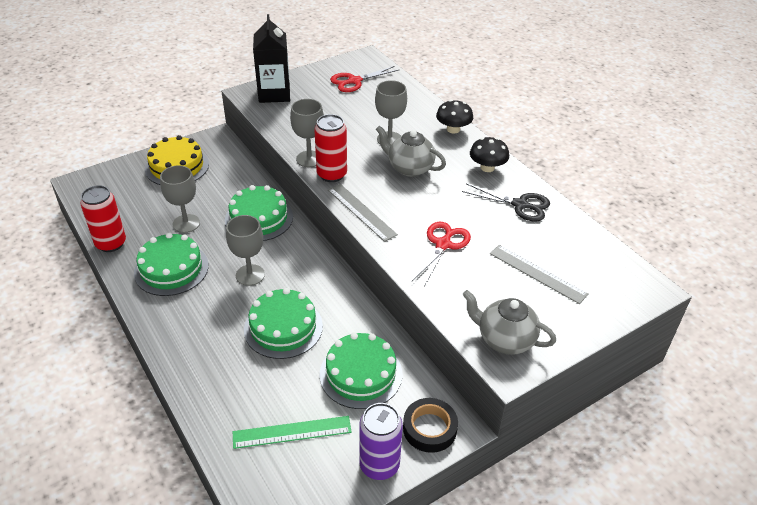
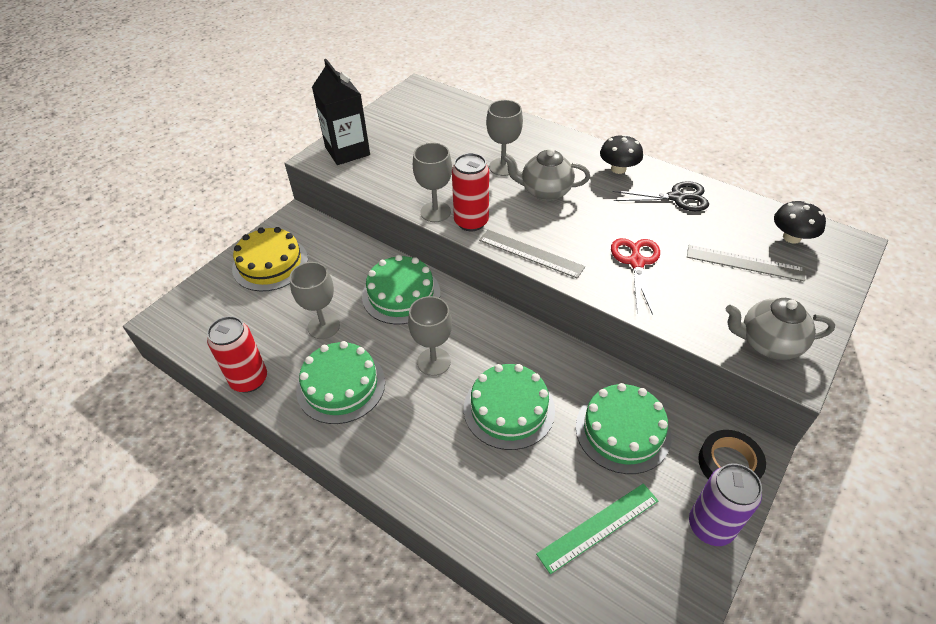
camera: 20 degrees left, 5 degrees up
red scissors [330,66,400,92] -> none
black mushroom [436,100,473,133] -> black mushroom moved to [774,201,826,244]

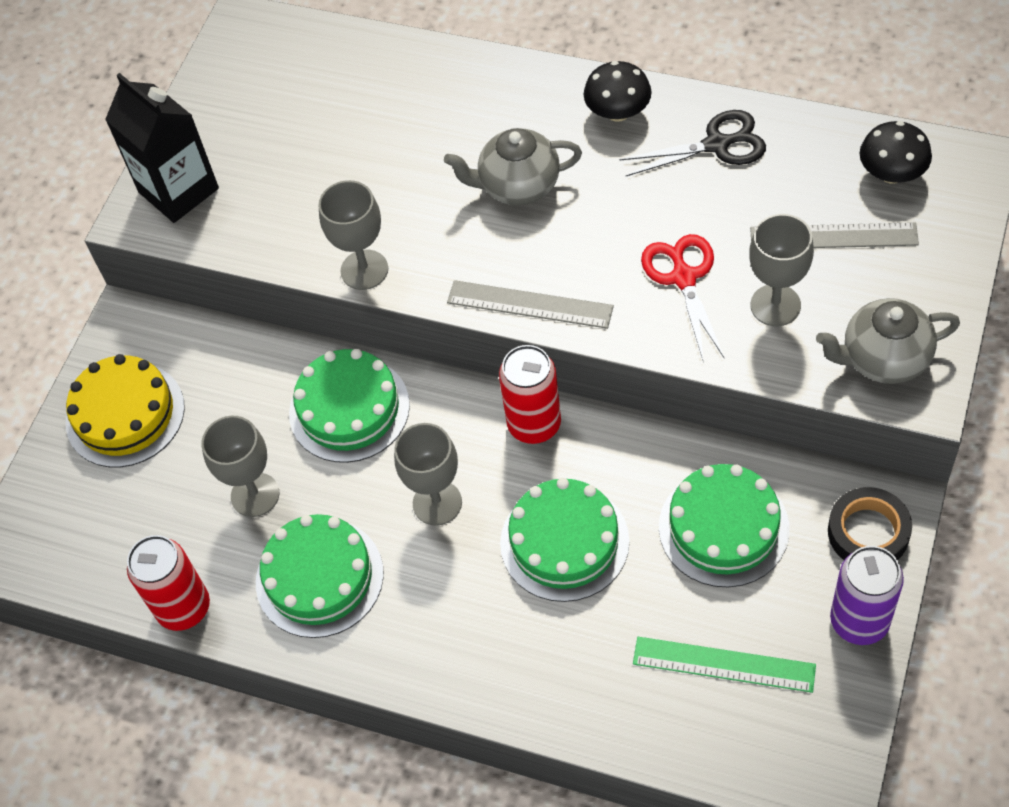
camera: 10 degrees left, 10 degrees up
red can [452,153,489,231] -> red can moved to [499,345,561,444]
grey goblet [486,100,523,176] -> grey goblet moved to [749,214,814,326]
green ruler [536,483,658,574] -> green ruler turned 60 degrees clockwise [633,637,816,693]

